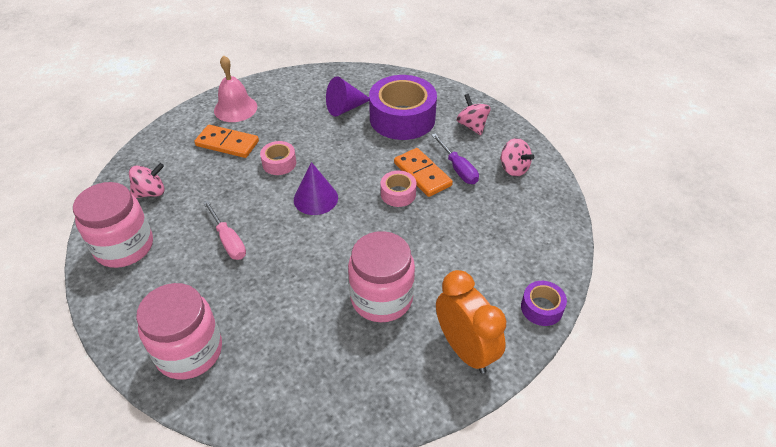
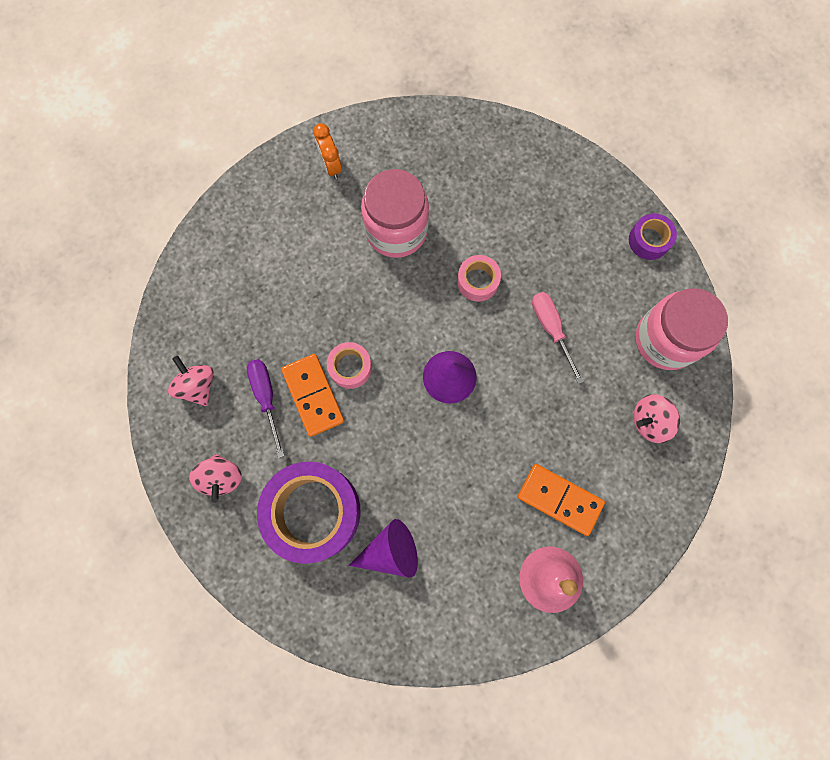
camera: 170 degrees left, 30 degrees up
pink jar [136,283,222,380] -> none
pink tape [260,141,296,175] -> pink tape moved to [457,255,501,302]
orange clock [436,270,506,373] -> orange clock [313,123,342,179], size x0.56
purple tape [521,281,567,326] -> purple tape moved to [629,213,677,260]

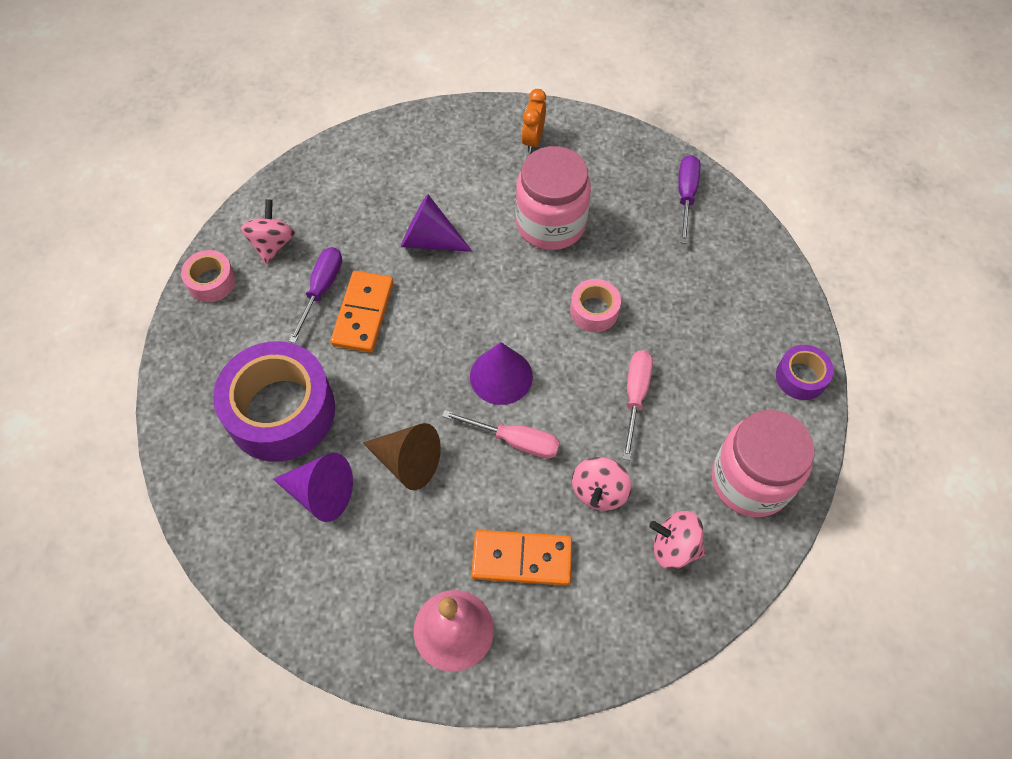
camera: 35 degrees right, 15 degrees down
pink spinning top [189,454,242,503] -> pink spinning top moved to [572,457,632,511]
pink tape [327,342,372,389] -> pink tape moved to [181,250,236,302]
orange domino [518,464,605,536] -> orange domino turned 60 degrees counterclockwise [471,530,572,586]
none -> brown cone [363,423,441,490]
none -> purple cone [401,194,473,252]
none -> pink screwdriver [442,410,560,459]
none -> purple screwdriver [678,155,700,244]

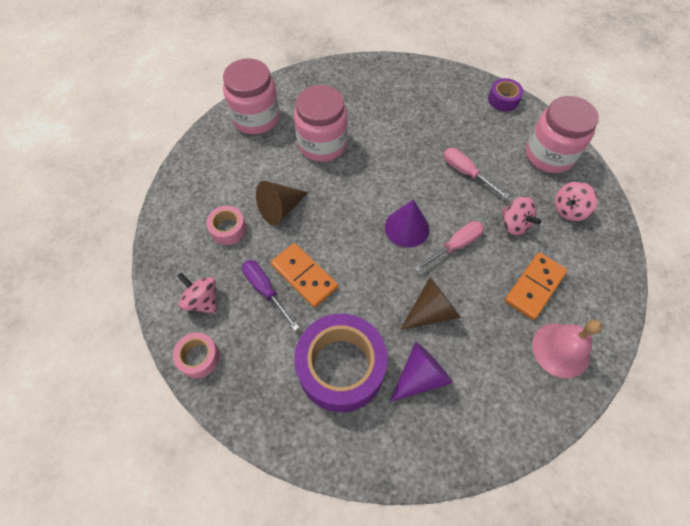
camera: 55 degrees left, 0 degrees up
purple cone [401,194,473,252] -> brown cone [256,181,308,225]
orange clock [522,89,546,153] -> pink jar [223,58,280,134]
pink tape [570,279,621,332] -> pink tape moved to [206,206,246,245]
purple screwdriver [678,155,700,244] -> none

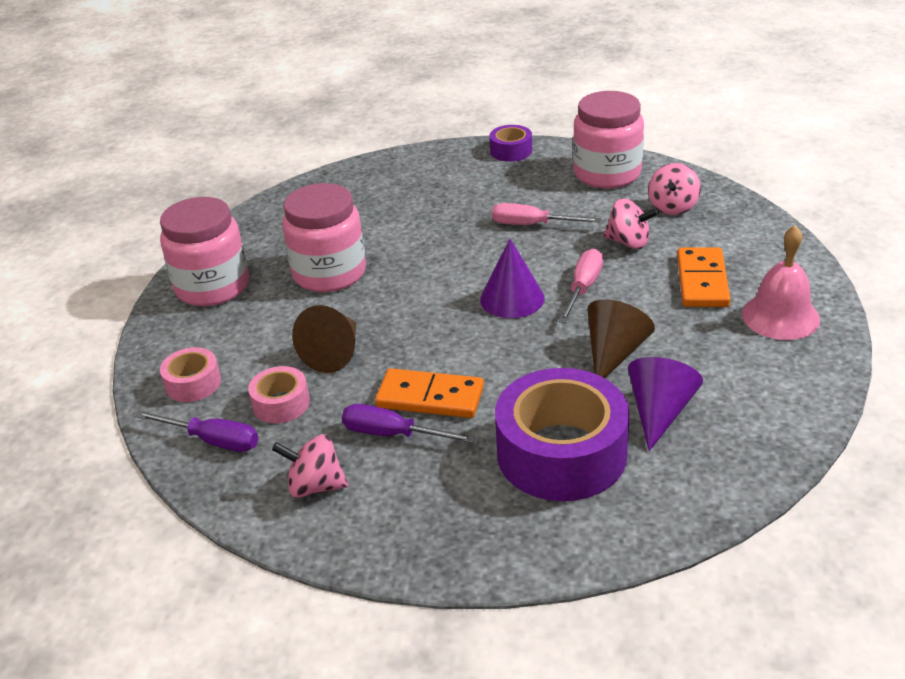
camera: 30 degrees left, 25 degrees down
pink tape [173,332,220,378] -> pink tape moved to [160,347,221,402]
none -> purple screwdriver [135,411,258,452]

